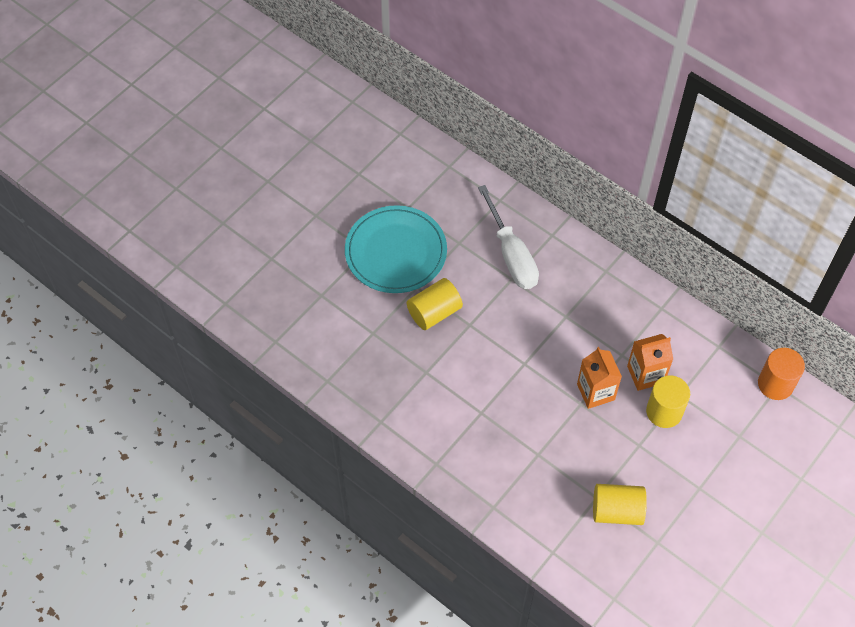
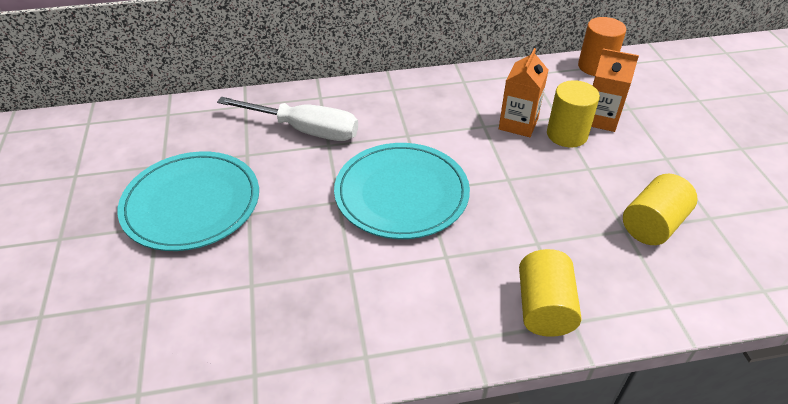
camera: 50 degrees left, 15 degrees down
yellow cylinder [407,278,463,330] -> yellow cylinder moved to [519,249,581,337]
orange carton [577,347,622,409] -> orange carton moved to [591,48,639,132]
none -> turquoise plate [334,143,470,239]

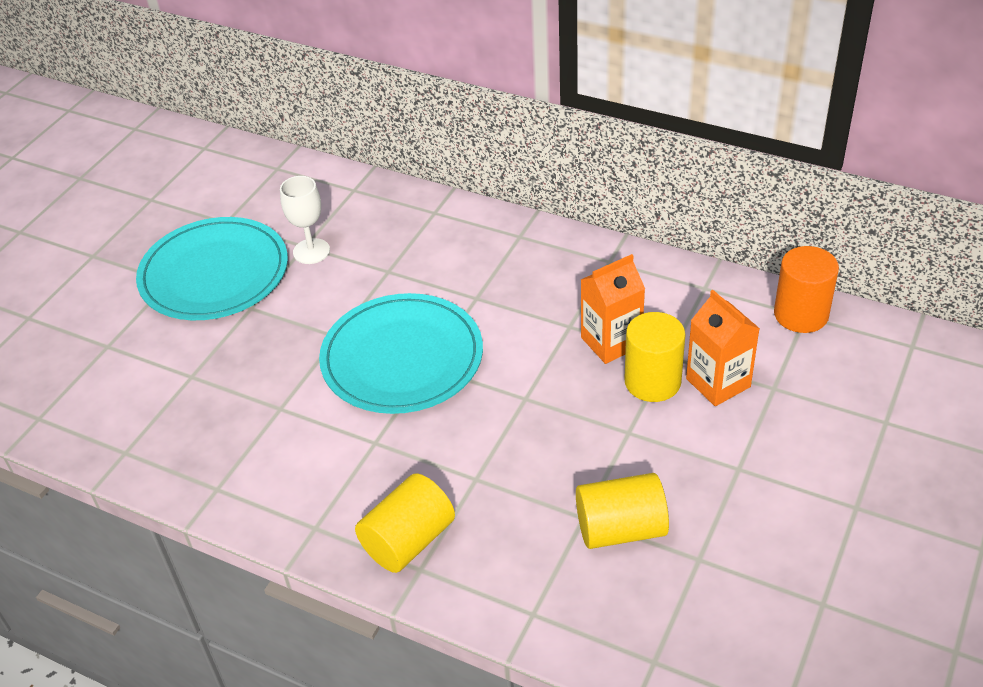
camera: 40 degrees right, 0 degrees up
white screwdriver [217,97,358,141] -> none
none -> white goblet [280,176,330,264]

